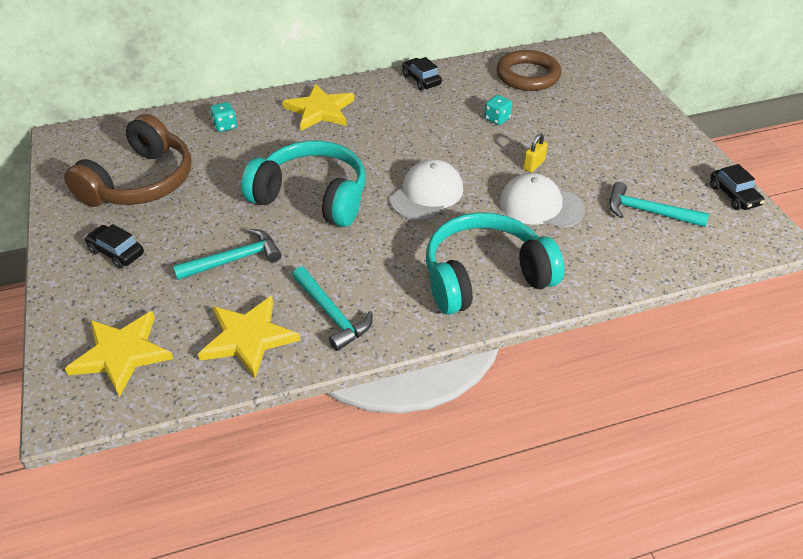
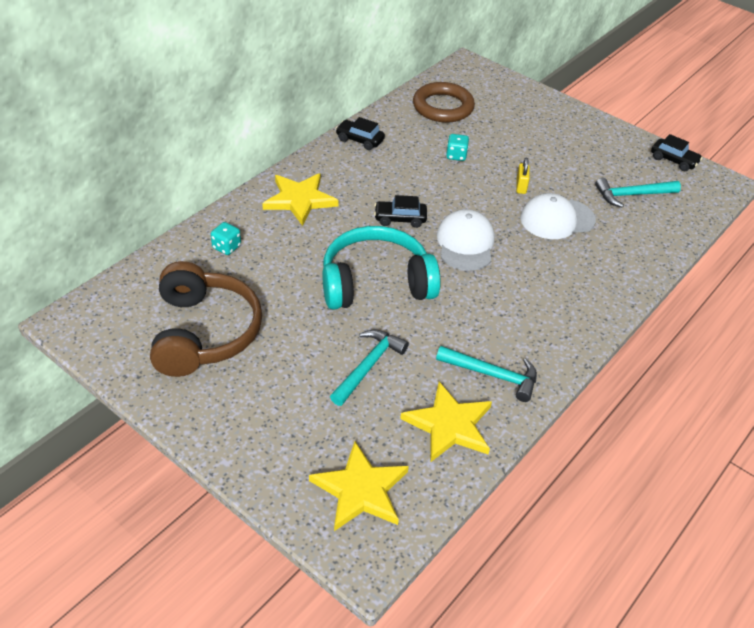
camera: 35 degrees left, 0 degrees up
black car [84,224,144,269] -> black car moved to [374,195,427,228]
turquoise headphones [426,212,564,315] -> none

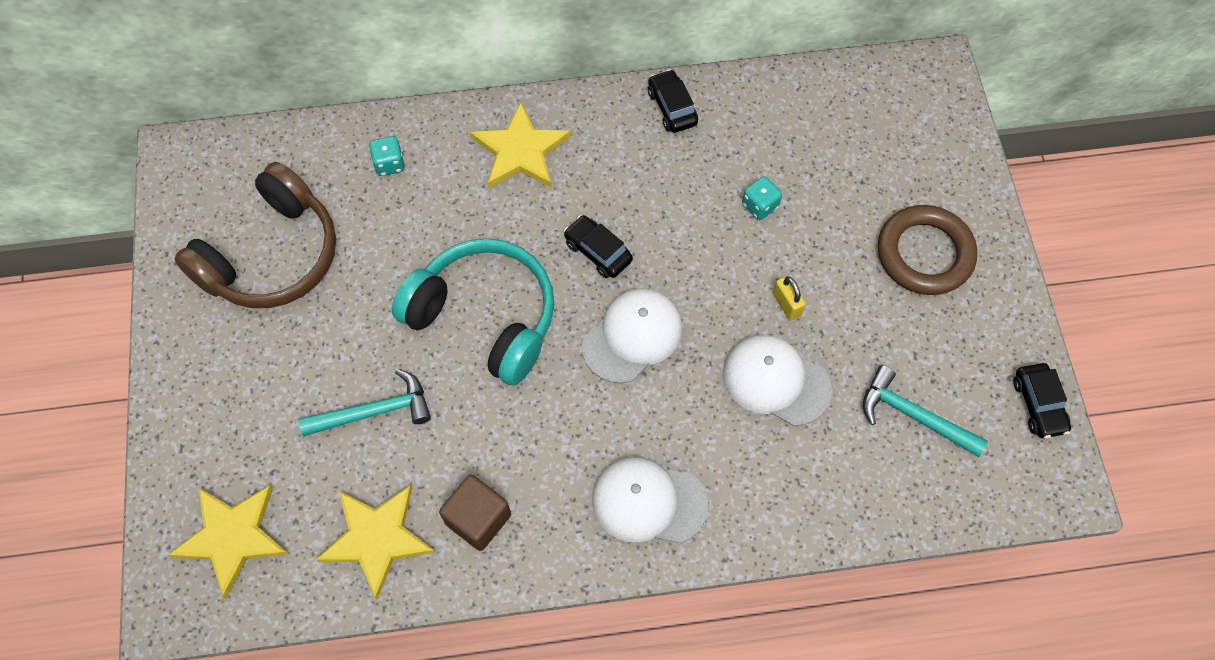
camera: 45 degrees right, 20 degrees up
brown ring [413,82,475,123] -> brown ring moved to [878,205,977,295]
turquoise hammer [436,346,537,402] -> brown cube [439,475,511,551]
yellow padlock [516,158,530,194] -> yellow padlock turned 75 degrees counterclockwise [773,276,806,321]
none -> white cap [592,457,708,543]

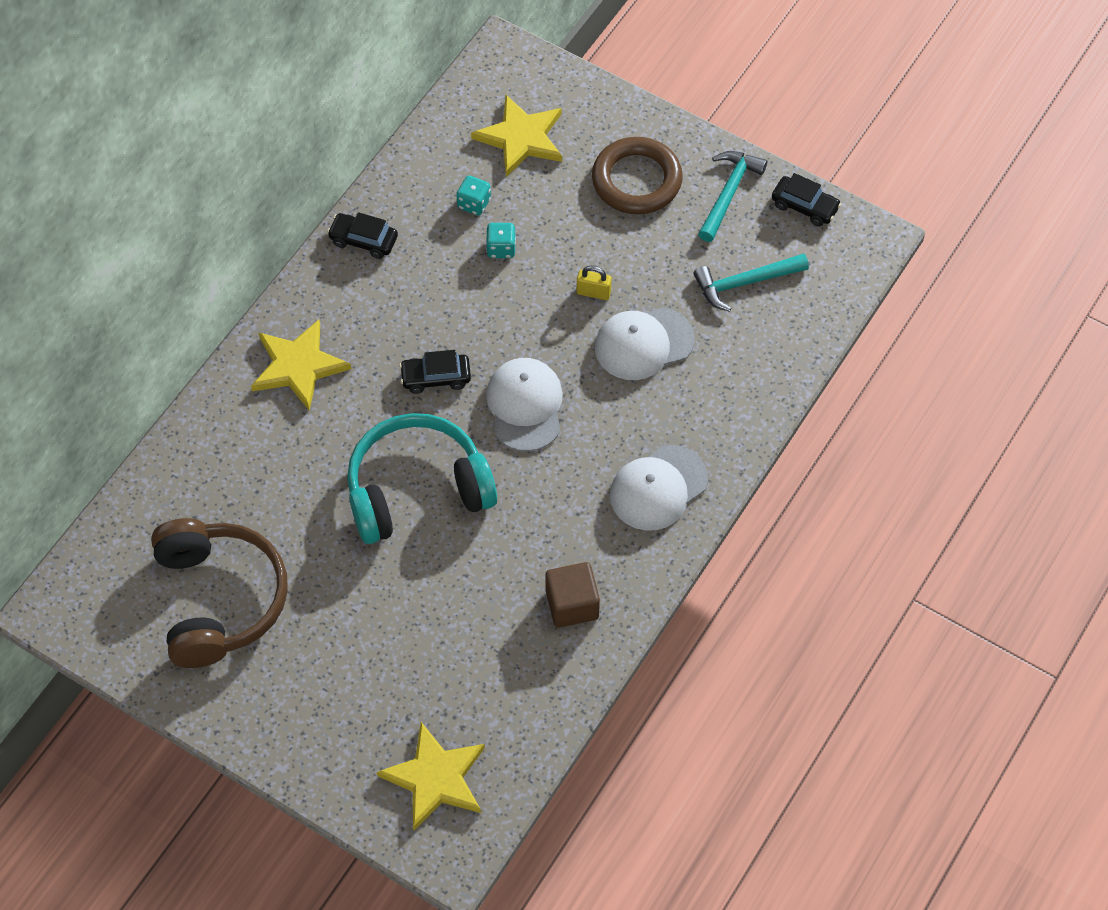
camera: 50 degrees left, 5 degrees down
turquoise hammer [298,369,431,436] -> turquoise hammer moved to [698,151,767,242]
yellow star [316,485,436,599] -> yellow star moved to [471,95,562,177]
turquoise dice [369,136,405,176] -> turquoise dice moved to [456,176,491,215]

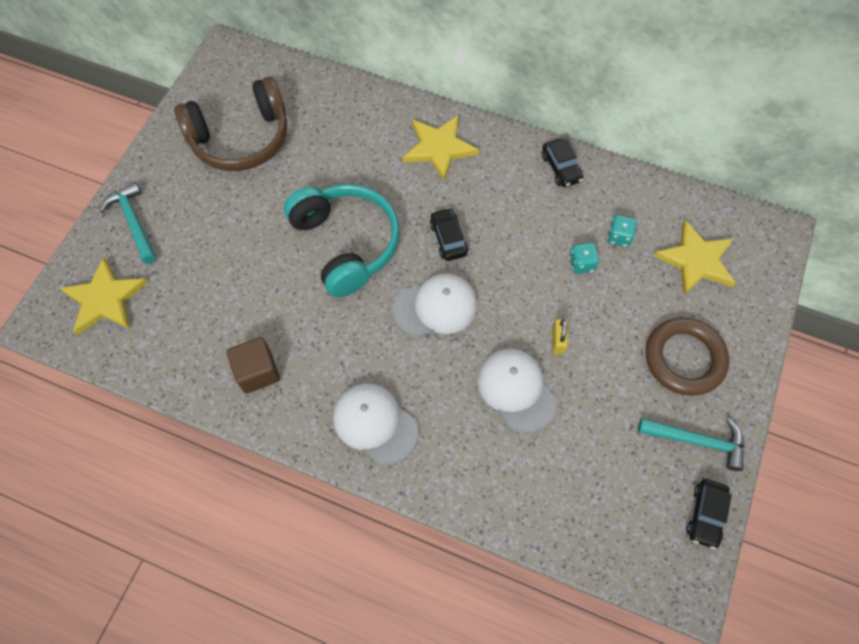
camera: 80 degrees right, 5 degrees up
black car [327,212,398,259] -> black car turned 150 degrees clockwise [542,139,584,187]
turquoise hammer [694,253,809,312] -> turquoise hammer moved to [100,182,156,264]

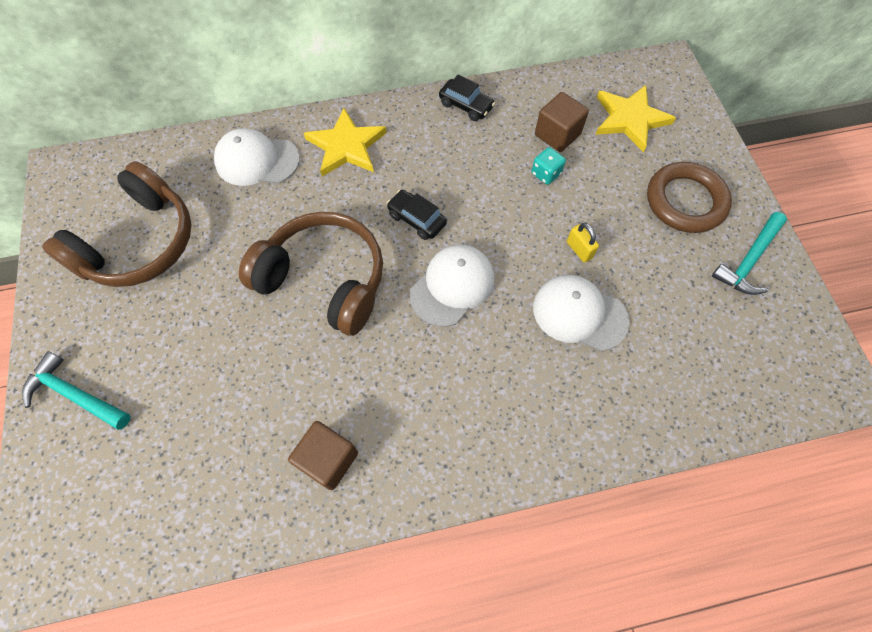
camera: 35 degrees left, 0 degrees up
yellow star [60,257,148,335] -> none
turquoise headphones [284,184,400,297] -> brown headphones [239,212,383,336]
white cap [333,383,418,465] -> white cap moved to [214,128,300,186]
turquoise dice [607,215,637,247] -> brown cube [535,92,589,152]
turquoise hammer [638,418,744,471] -> turquoise hammer turned 150 degrees clockwise [712,212,787,295]
black car [687,479,732,550] -> none

